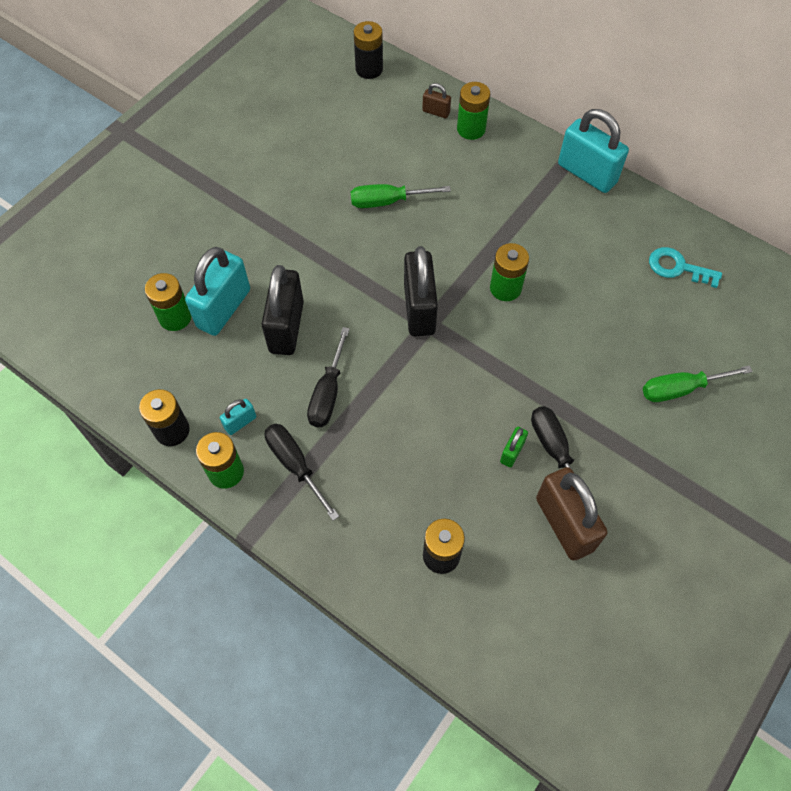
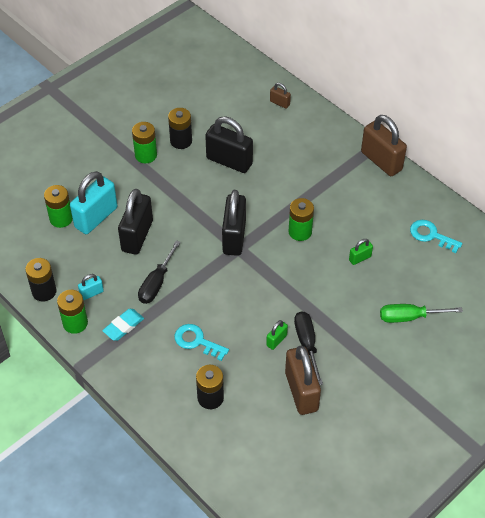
camera: 10 degrees right, 10 degrees down
black screwdriver [265,424,339,520] -> turquoise eraser [102,309,144,341]
green screwdriver [351,184,451,208] -> black padlock [205,116,253,173]
black battery [354,21,383,79] -> black battery moved to [168,108,192,149]
green battery [457,82,490,140] -> green battery moved to [132,122,157,163]
turquoise padlock [558,109,629,193] -> brown padlock [361,115,407,176]
none -> turquoise key [174,324,229,361]
none -> green padlock [349,239,373,265]

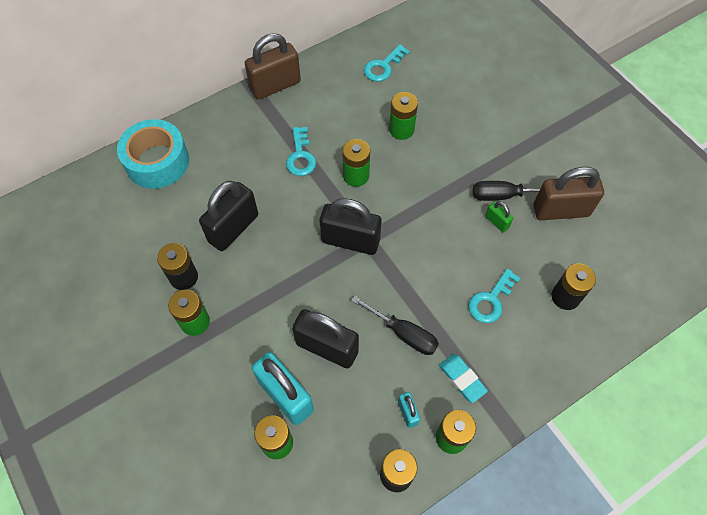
camera: 80 degrees left, 10 degrees up
brown padlock [270,83,291,109] -> turquoise tape [117,119,189,189]
green padlock [349,239,373,265] -> green battery [389,92,418,140]
green screwdriver [380,304,463,323] -> none
none -> turquoise key [286,127,316,176]

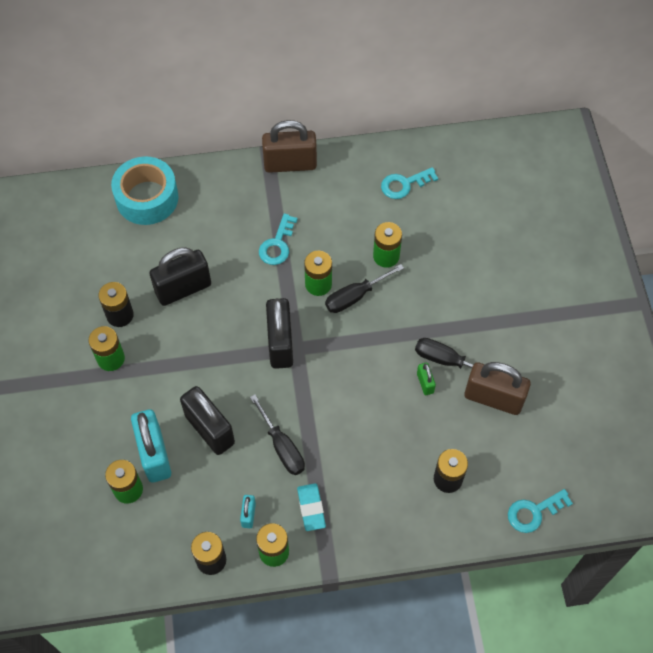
camera: 25 degrees right, 0 degrees up
black padlock [320,198,382,255] -> black padlock turned 45 degrees clockwise [266,298,293,369]
turquoise key [468,269,520,323] -> turquoise key moved to [508,489,573,533]
none -> black screwdriver [325,264,404,313]

